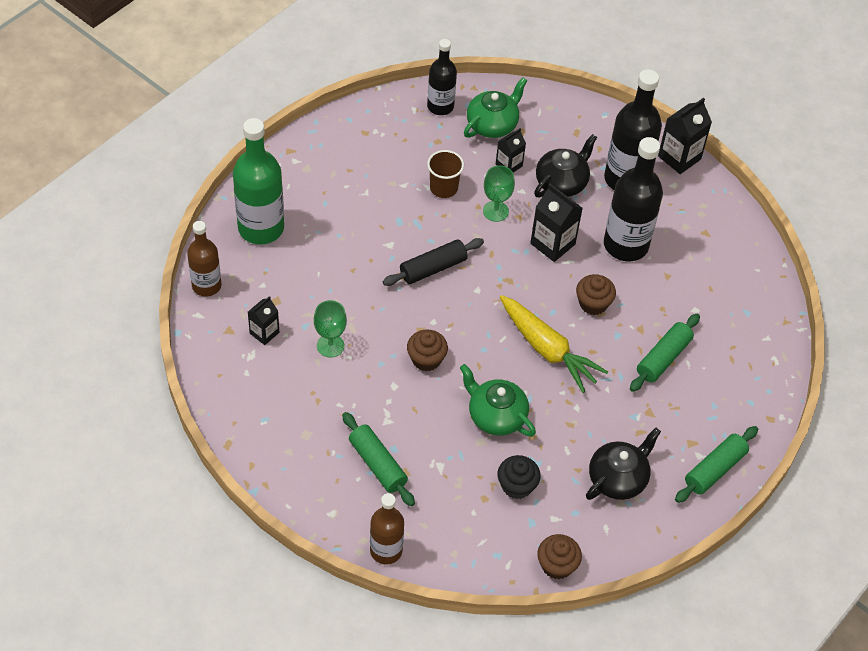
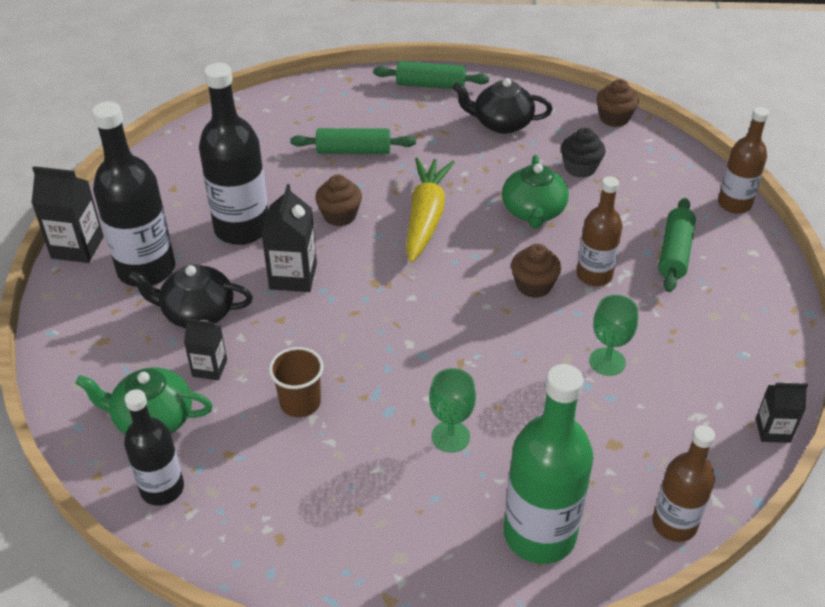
camera: 125 degrees left, 10 degrees down
black carton [248,296,279,345] -> black carton moved to [756,382,808,443]
black rolling pin [383,238,484,286] -> none
green goblet [483,165,515,222] -> green goblet moved to [429,368,476,453]
none -> brown bottle [577,176,622,286]

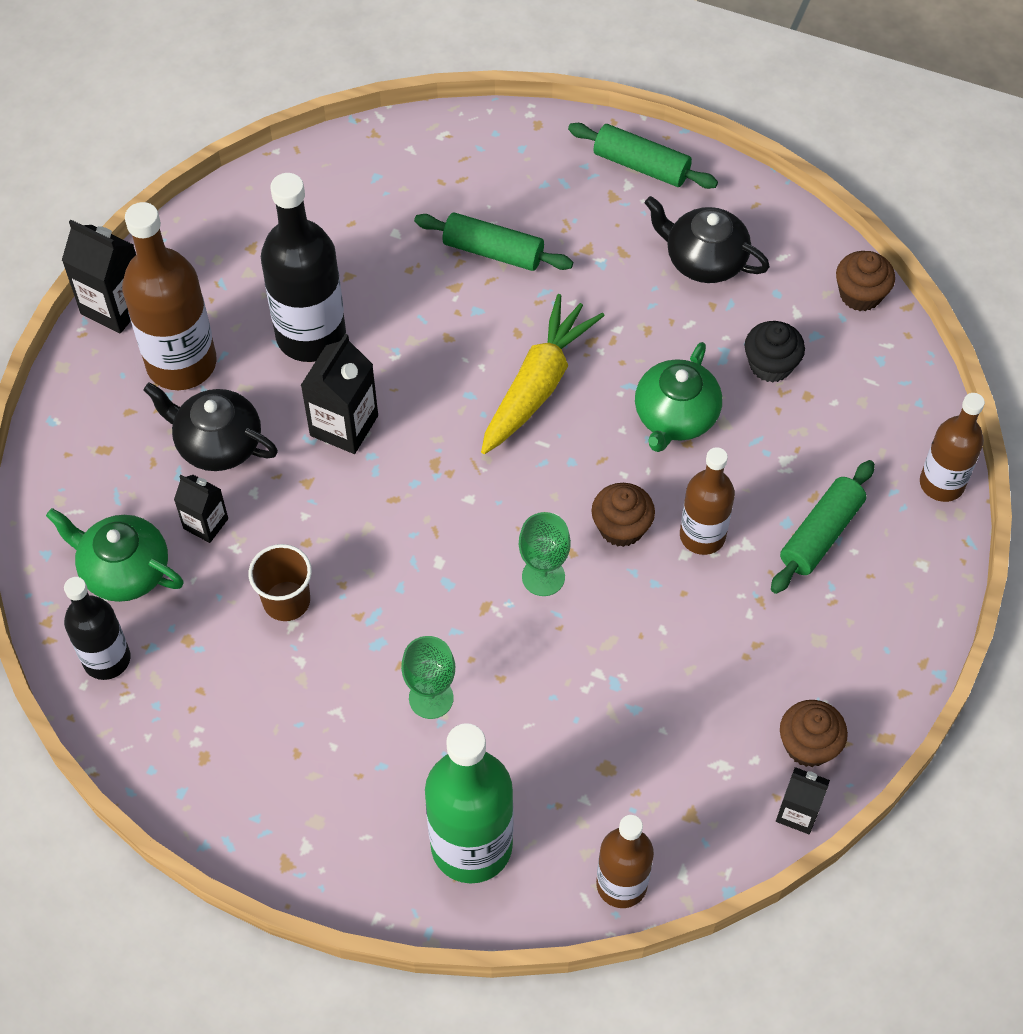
camera: 20 degrees right, 15 degrees up
black bottle [92,101,175,287] -> brown bottle [122,202,217,390]
brown cupcake [315,175,362,226] -> brown cupcake moved to [780,700,848,767]
green goblet [589,295,638,376] -> green goblet moved to [519,512,571,596]

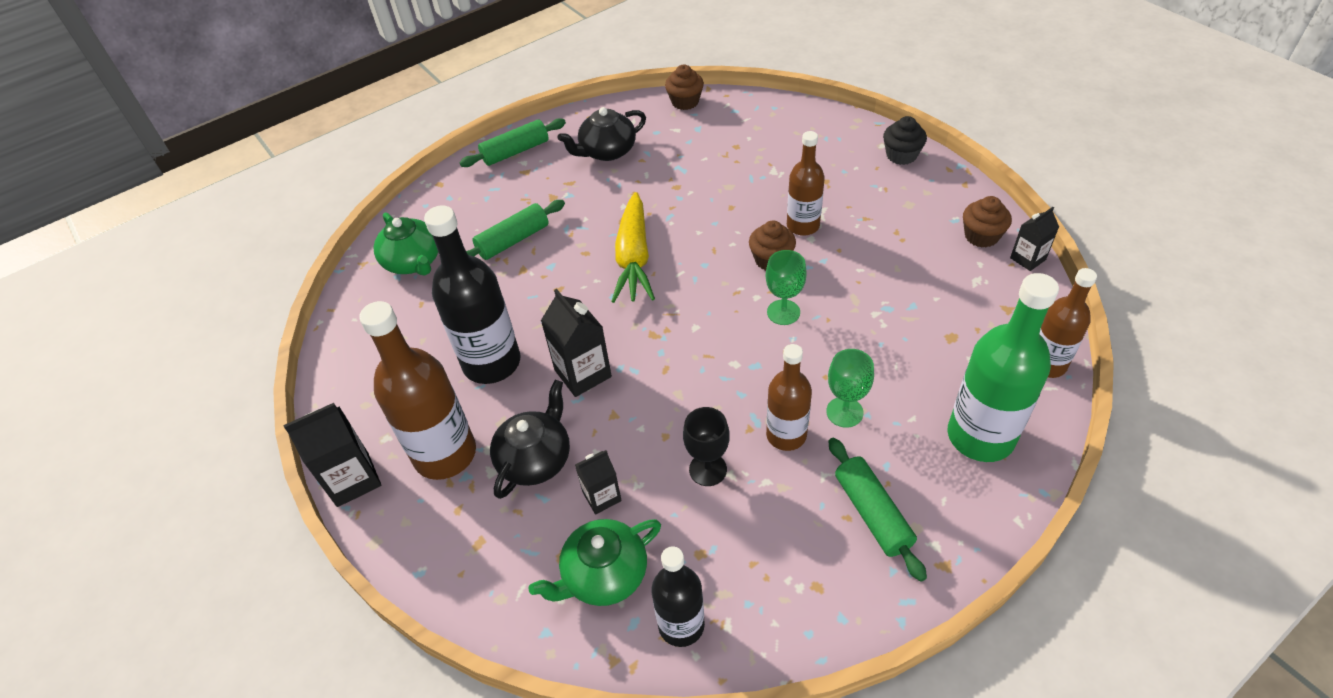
camera: 55 degrees left, 10 degrees down
black teapot [143,382,278,471] -> black teapot turned 150 degrees clockwise [490,380,570,499]
brown cup [249,544,312,621] -> black goblet [683,407,730,486]
yellow carrot [481,294,605,454] -> yellow carrot turned 150 degrees counterclockwise [611,192,655,303]
green teapot [635,342,722,452] -> green teapot moved to [374,212,438,276]
black cupcake [745,321,805,383] -> black cupcake moved to [883,116,927,165]
green rolling pin [771,460,875,594] -> green rolling pin moved to [828,438,927,582]
brown bottle [920,393,985,502] -> brown bottle moved to [766,344,812,451]

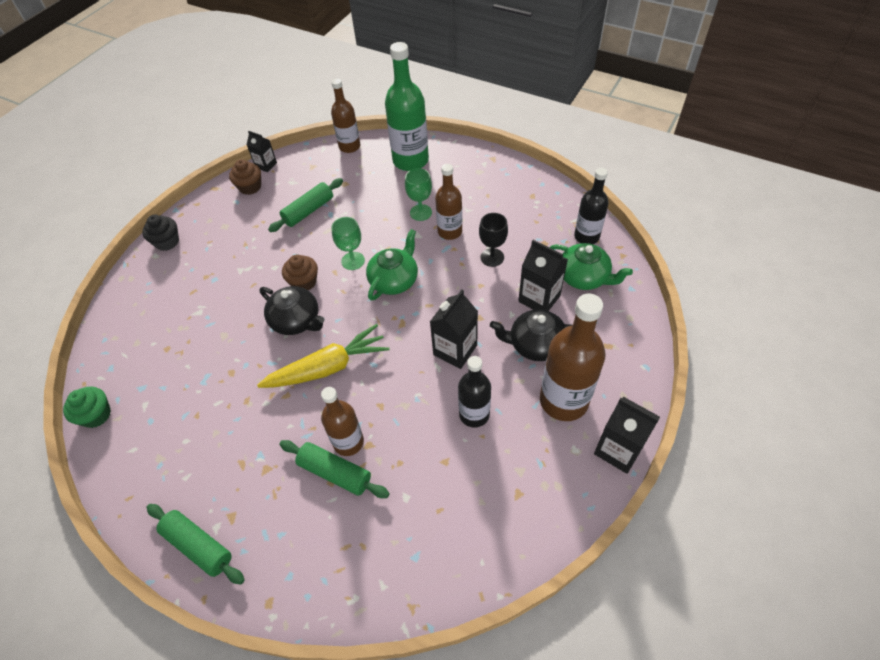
camera: 115 degrees left, 5 degrees up
green teapot [374,212,438,276] -> green teapot moved to [366,229,418,301]
black bottle [424,206,520,384] -> black bottle [458,356,491,428], size x0.62
black teapot [558,107,646,161] -> black teapot moved to [260,286,324,335]
black carton [575,450,622,514] -> black carton [518,240,568,311], size x1.61
brown cupcake [665,65,704,110] -> green cupcake [63,387,111,428]
brown bottle [787,131,825,236] -> brown bottle moved to [321,387,364,456]
green rolling pin [828,438,927,582] -> green rolling pin moved to [268,178,343,232]

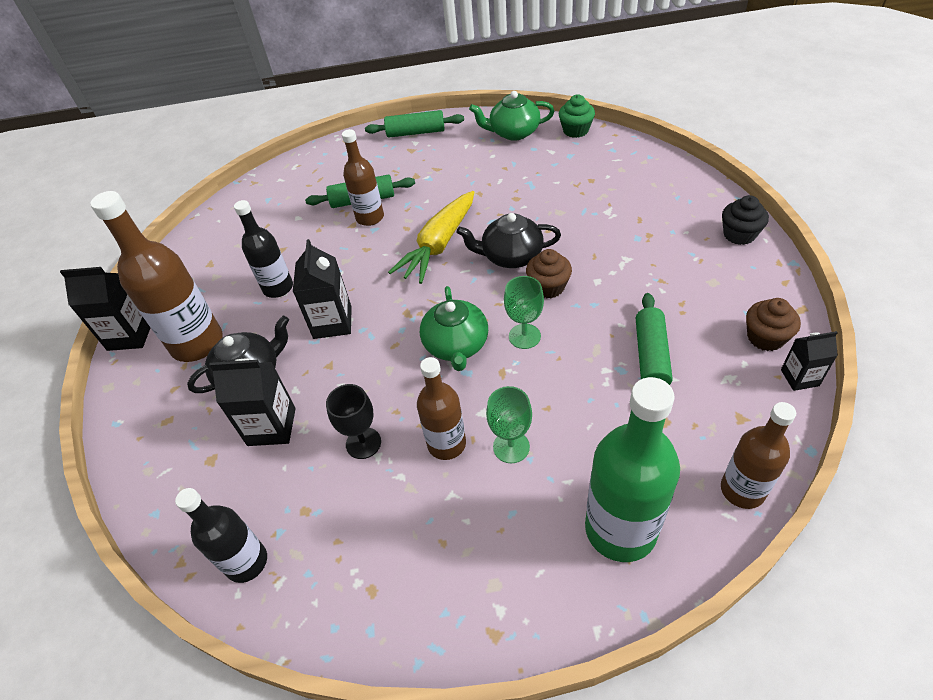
camera: 145 degrees right, 5 degrees down
green teapot [550,243,633,290] -> green teapot moved to [469,91,554,141]

